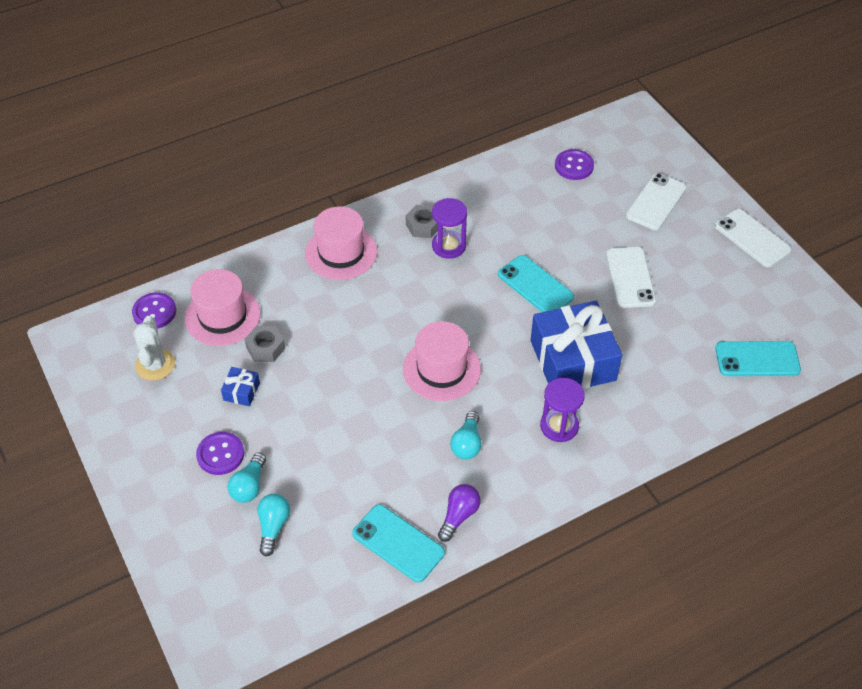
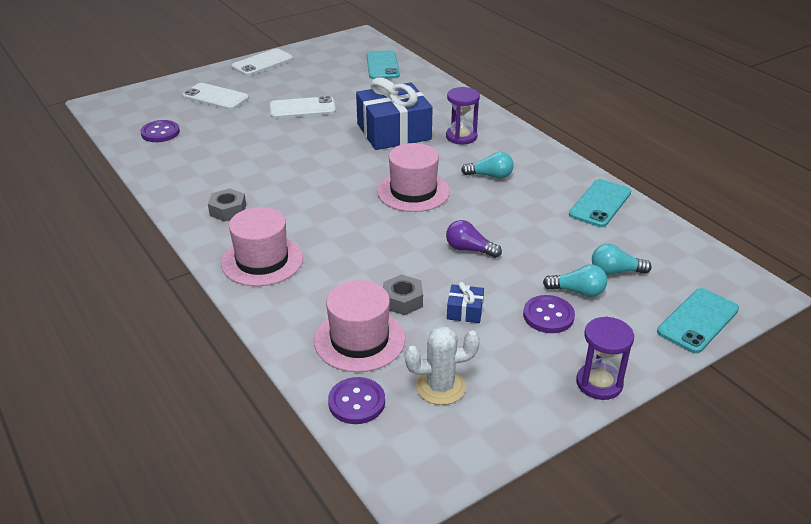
camera: 95 degrees left, 15 degrees down
purple hourglass [432,198,467,259] -> purple hourglass moved to [576,316,634,400]
purple light bulb [438,484,481,542] -> purple light bulb moved to [446,220,502,258]
turquoise phone [498,255,574,312] -> turquoise phone moved to [657,288,739,353]

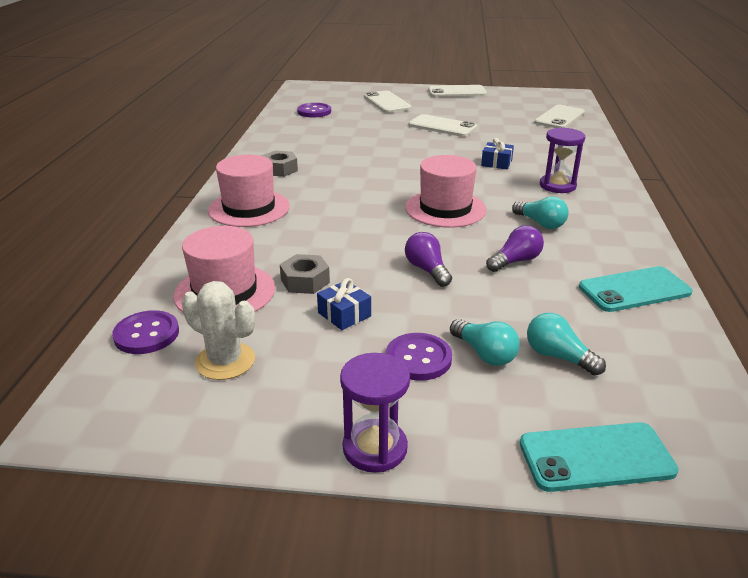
camera: 40 degrees right, 5 degrees down
blue gift [356,77,433,150] -> blue gift [481,138,514,169], size x0.41
turquoise phone [366,50,400,79] -> white phone [534,105,585,128]
none -> purple light bulb [486,225,544,272]

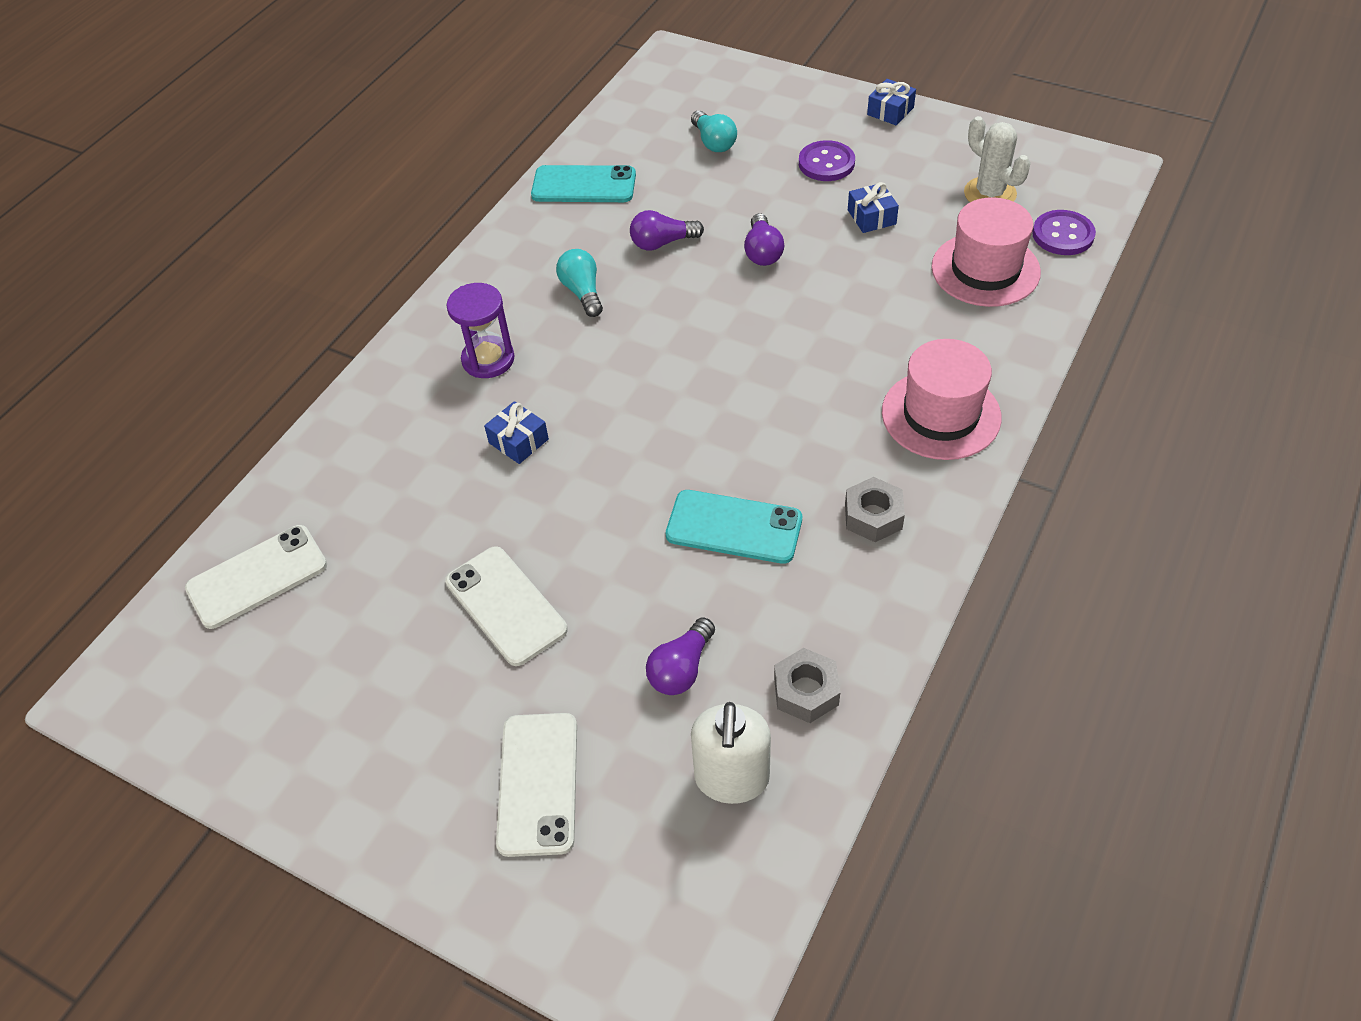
camera: 155 degrees left, 20 degrees up
grey nut [280,254,330,294] -> grey nut moved to [774,648,840,723]
purple button [297,103,331,118] -> white soap dispenser [691,702,771,804]
purple hourglass [340,353,410,473] -> blue gift [867,79,916,125]
pink hat [405,155,487,228] -> none
white phone [428,85,487,97] -> none
turquoise light bulb [450,319,520,366] -> none
turquoise phone [520,422,679,492] -> turquoise phone moved to [666,490,802,564]
none -> purple light bulb [646,617,715,695]

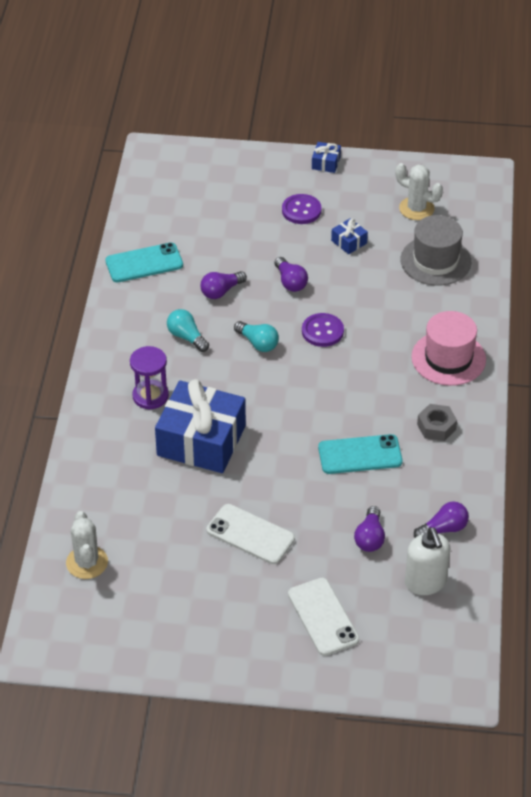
camera: 25 degrees left, 5 degrees down
white phone [185,525,327,629] -> white cactus [66,511,108,579]
blue gift [484,401,549,464] -> blue gift [155,379,246,473], size x2.42
turquoise light bulb [691,110,737,152] -> turquoise light bulb moved to [234,321,279,352]
grey nut [774,648,840,723] -> purple light bulb [414,501,469,538]
pink hat [932,197,1041,307] -> grey hat [400,215,471,286]
purple button [1032,210,1096,255] -> purple button moved to [302,313,344,347]

